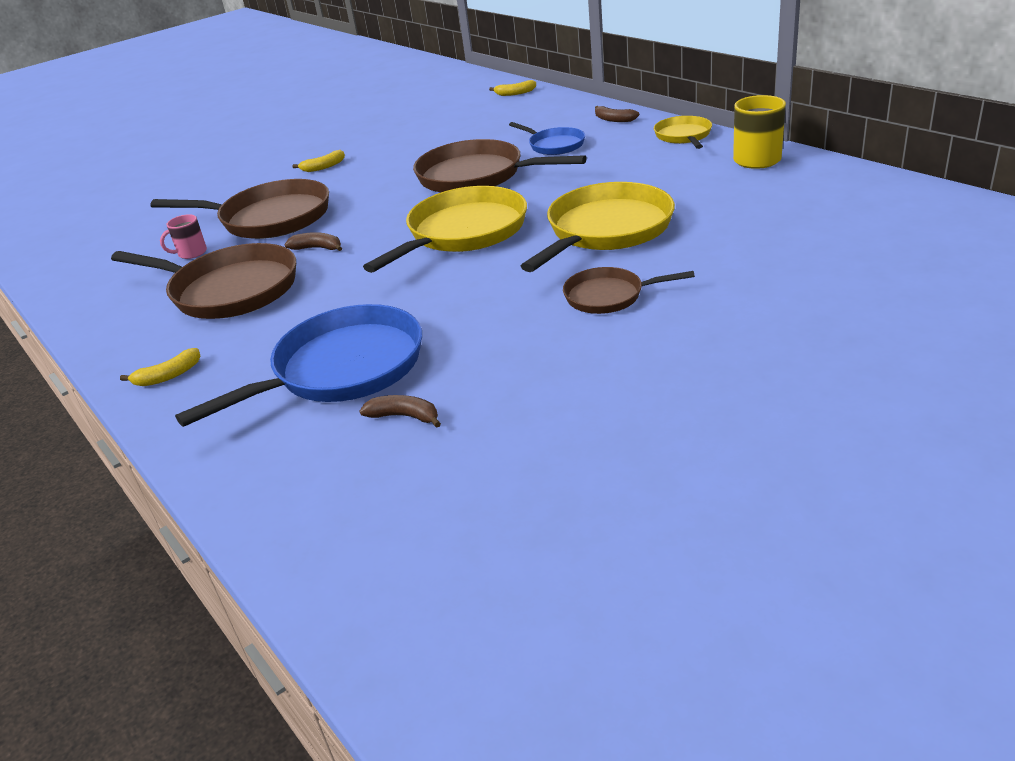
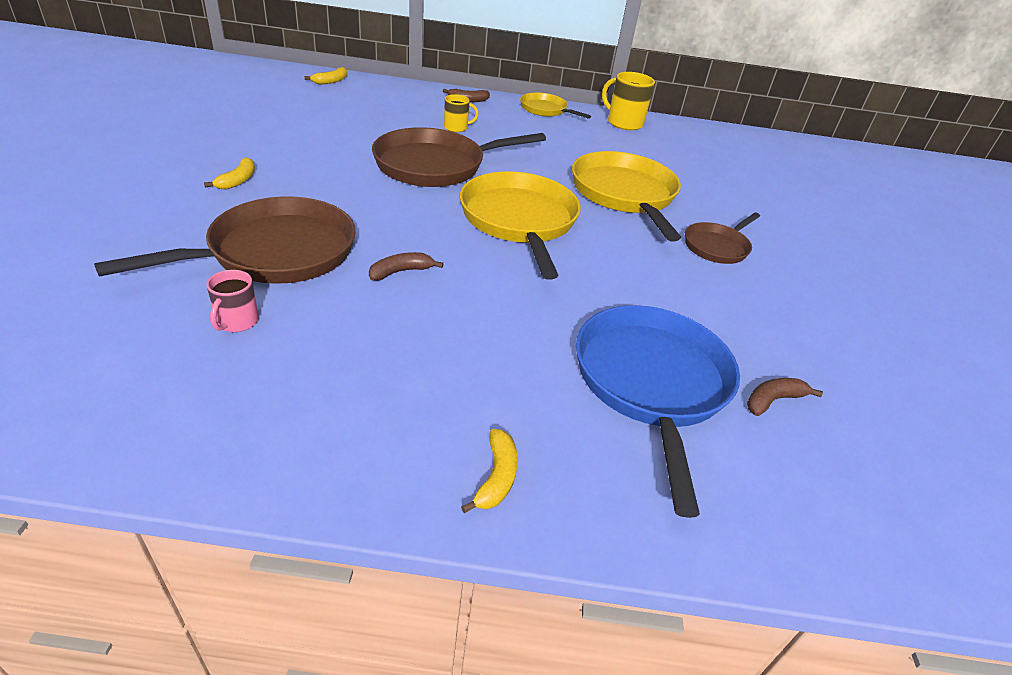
camera: 55 degrees left, 5 degrees up
brown pan [111,243,296,319] -> none
blue pan [509,122,585,155] -> yellow mug [444,94,479,132]

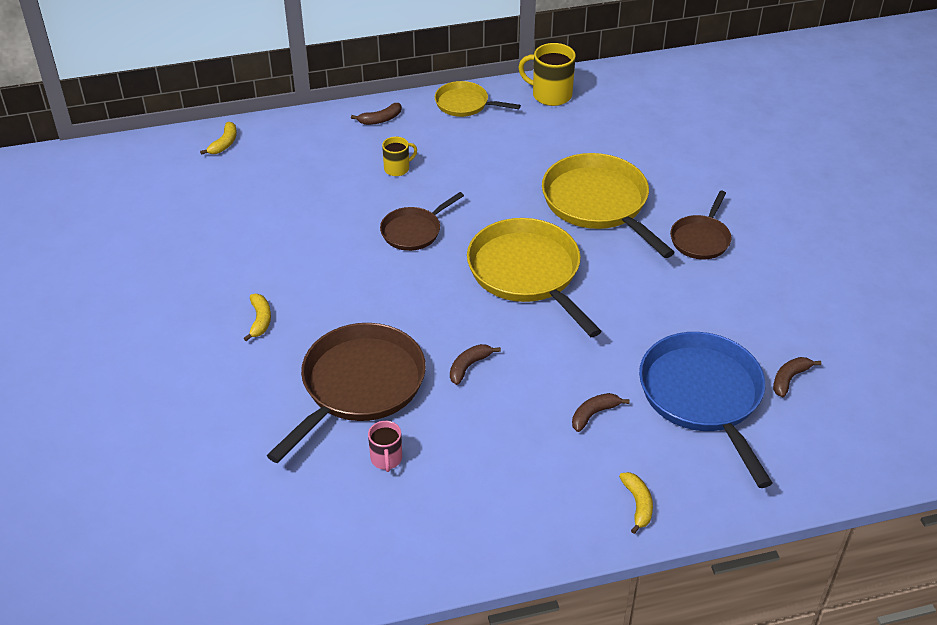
camera: 15 degrees left, 5 degrees up
brown pan [372,127,546,187] -> brown pan [380,192,464,251], size x0.55
none -> brown banana [572,393,630,432]

